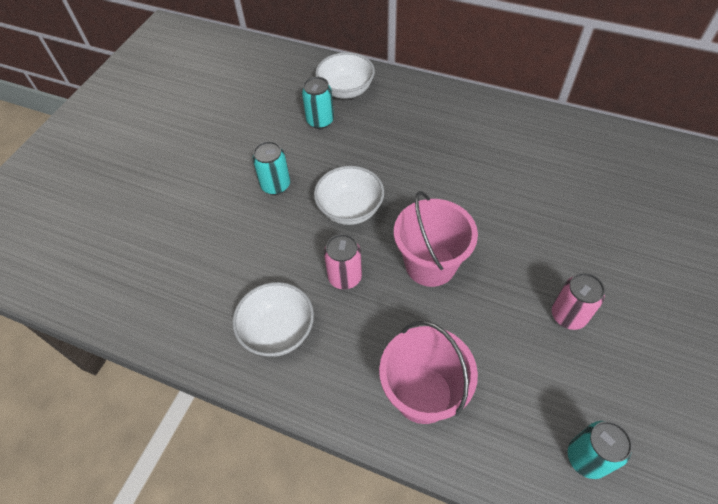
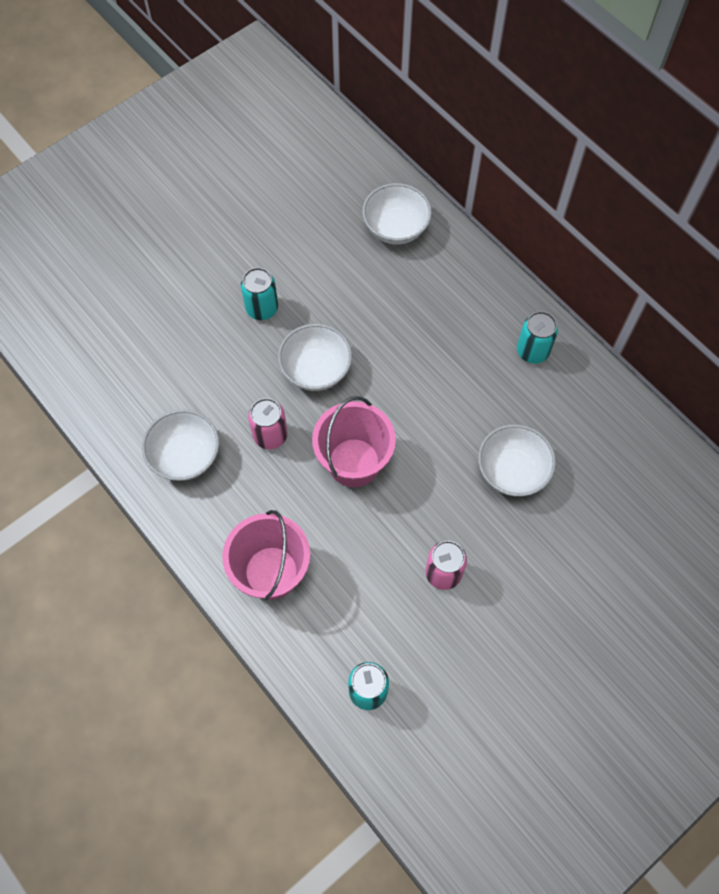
camera: 25 degrees right, 10 degrees up
turquoise can [302,77,334,129] -> turquoise can moved to [517,311,558,364]
none -> white bowl [478,424,556,496]

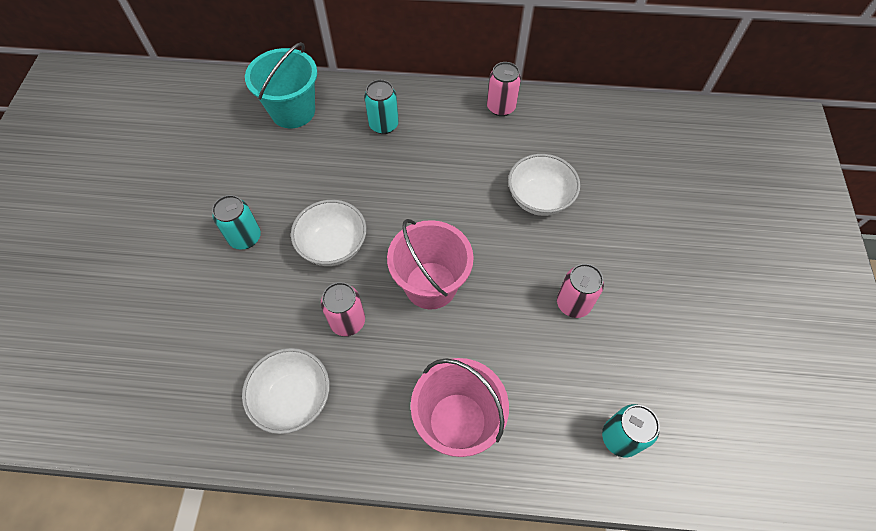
camera: 45 degrees left, 5 degrees down
white bowl [362,183,432,245] -> turquoise bucket [245,42,317,128]
turquoise can [517,311,558,364] -> turquoise can moved to [364,80,399,134]
none -> pink can [487,62,521,116]

